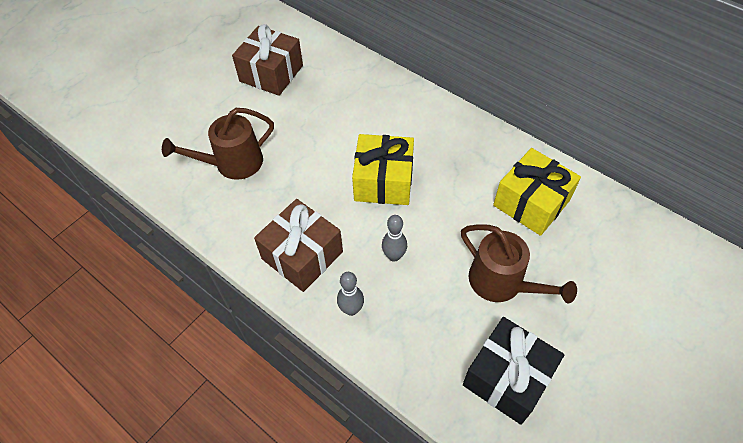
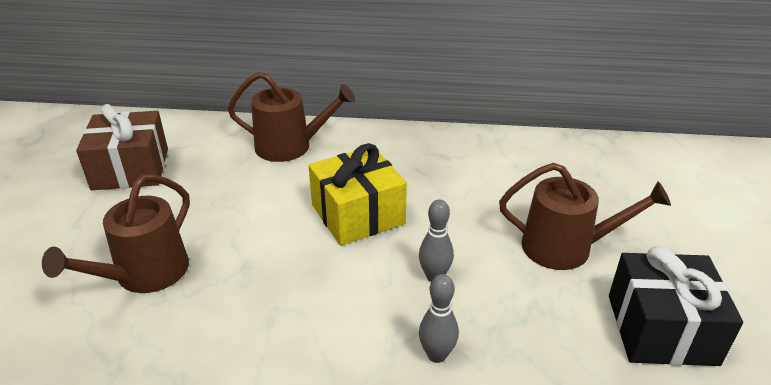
camera: 35 degrees left, 20 degrees down
brown gift [254,199,343,292] -> none
yellow gift [493,148,581,236] -> none
none -> brown watering can [228,72,355,162]

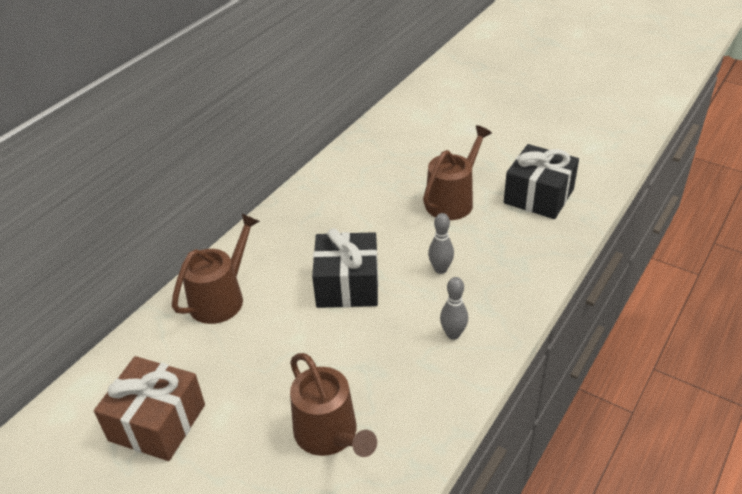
camera: 60 degrees left, 5 degrees up
yellow gift [309,143,407,246] -> black gift [312,228,378,308]
grey bowling pin [419,274,459,363] -> grey bowling pin moved to [440,277,468,340]

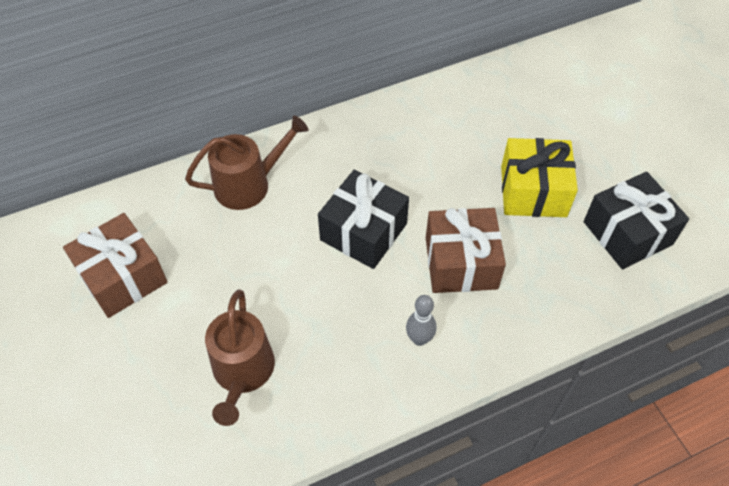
camera: 30 degrees right, 15 degrees up
brown watering can [423,125,492,220] -> yellow gift [501,138,578,217]
grey bowling pin [428,213,454,274] -> brown gift [426,208,506,293]

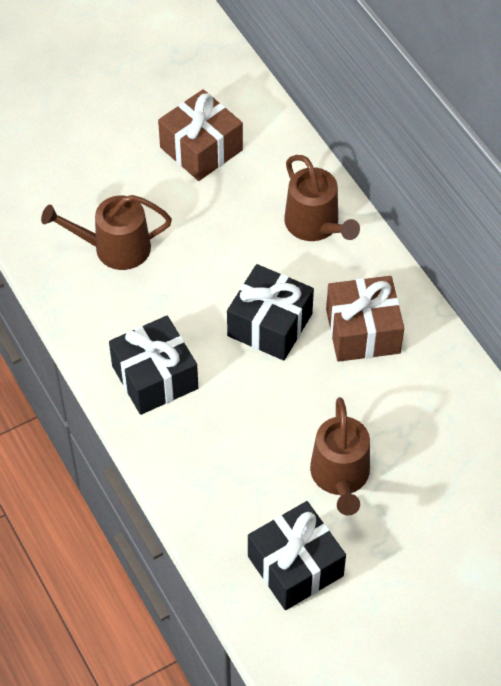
camera: 85 degrees right, 0 degrees up
grey bowling pin [406,295,436,346] -> black gift [109,316,198,415]
brown gift [426,208,506,293] -> brown gift moved to [326,276,404,362]
yellow gift [501,138,578,217] -> brown watering can [310,397,370,516]

